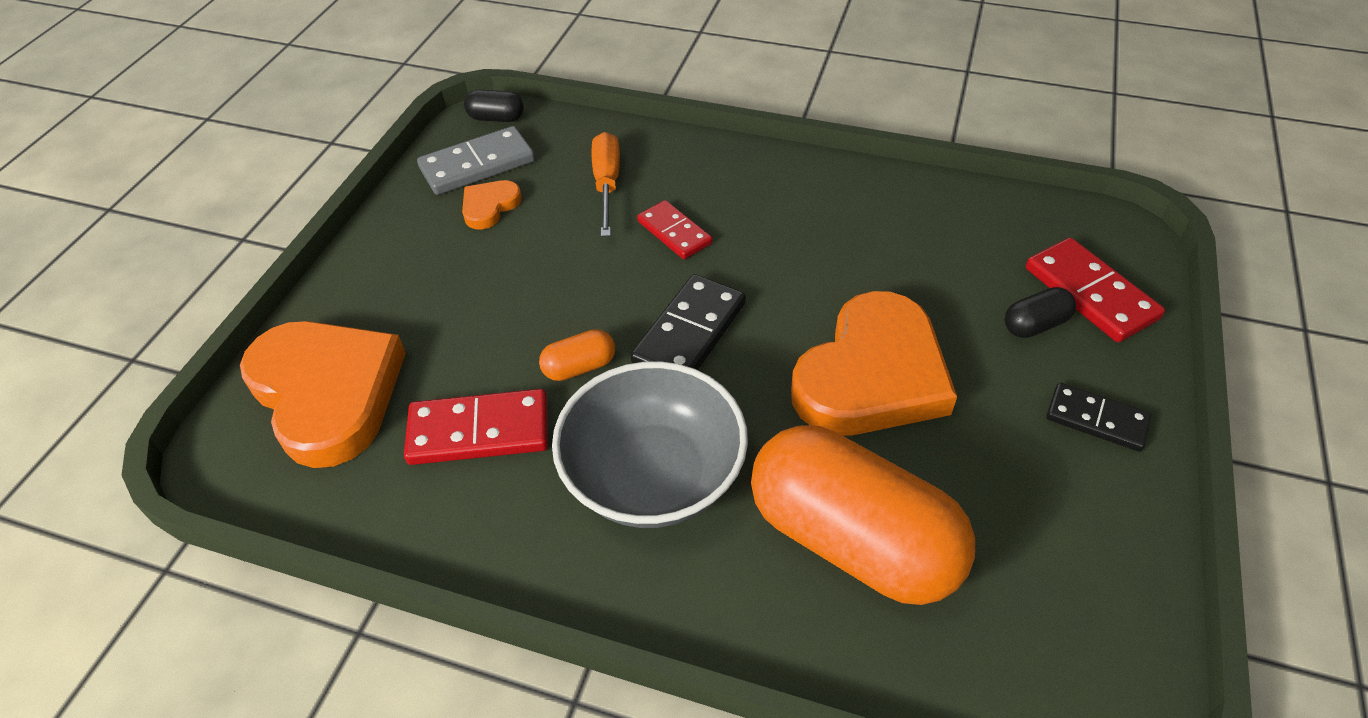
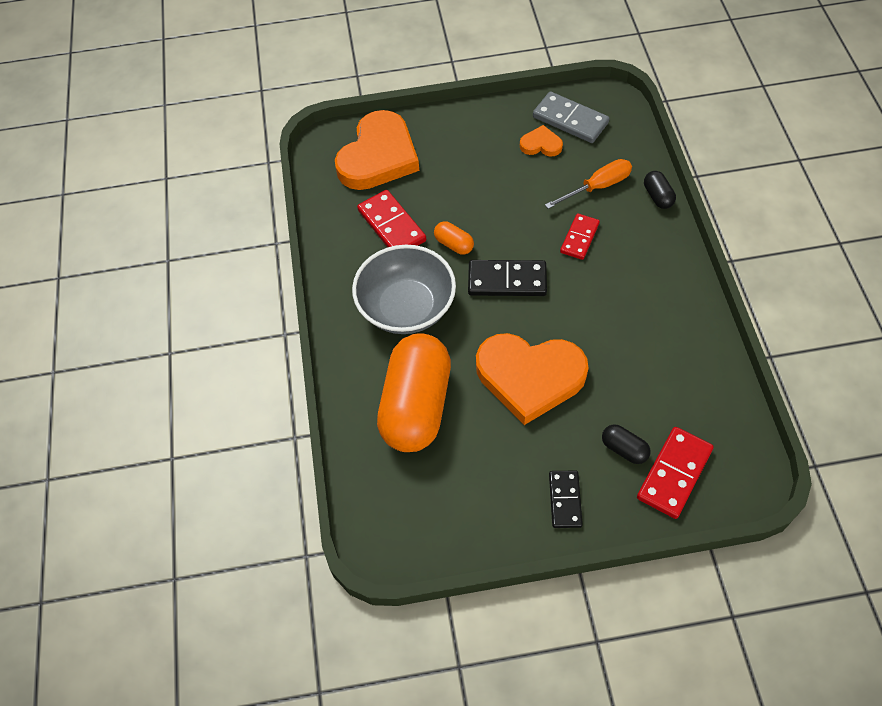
camera: 65 degrees right, 10 degrees up
black capsule [464,90,524,122] -> black capsule moved to [644,171,676,209]

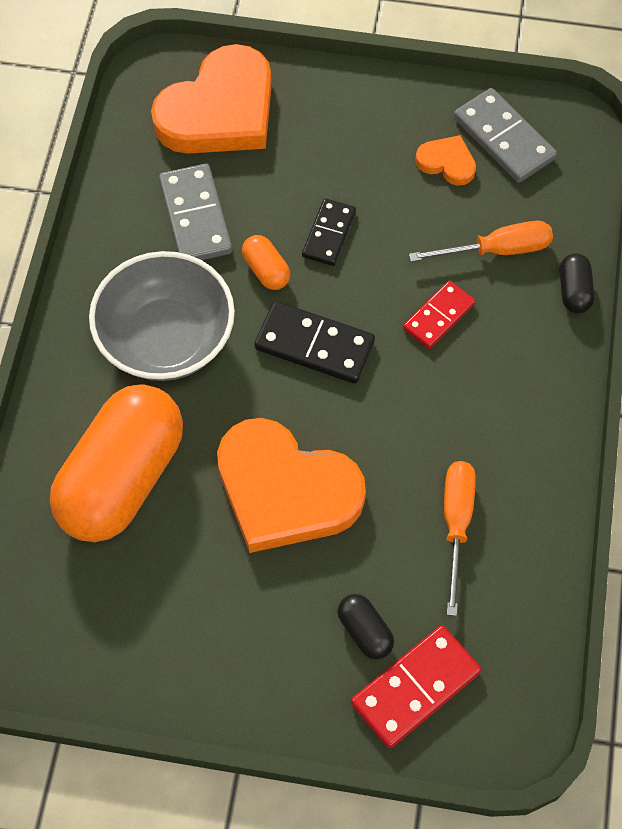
camera: 15 degrees right, 5 degrees up
red domino [357,190,426,247] -> grey domino [159,163,232,260]
black domino [549,470,583,528] -> black domino moved to [302,198,356,266]
none -> orange screwdriver [444,461,476,616]

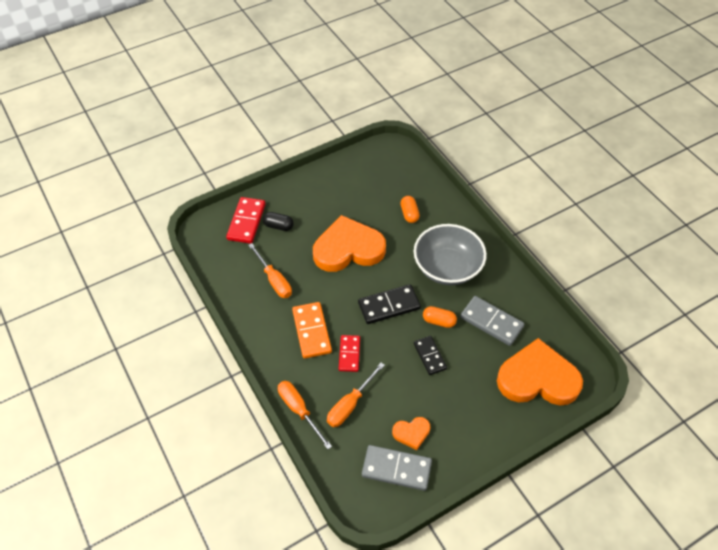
camera: 140 degrees right, 10 degrees down
orange capsule [50,384,183,542] -> orange capsule [400,196,420,223], size x0.40
orange heart [151,44,272,154] -> orange heart turned 90 degrees clockwise [497,338,583,406]
black capsule [559,253,595,313] -> orange screwdriver [278,381,332,449]
none -> orange domino [292,302,332,359]

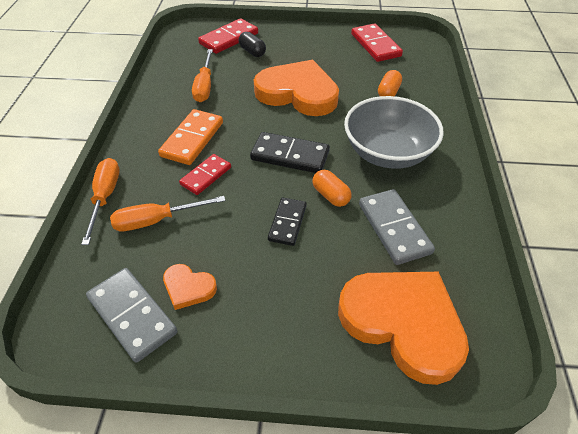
camera: 35 degrees right, 5 degrees down
none -> red domino [351,23,403,62]

